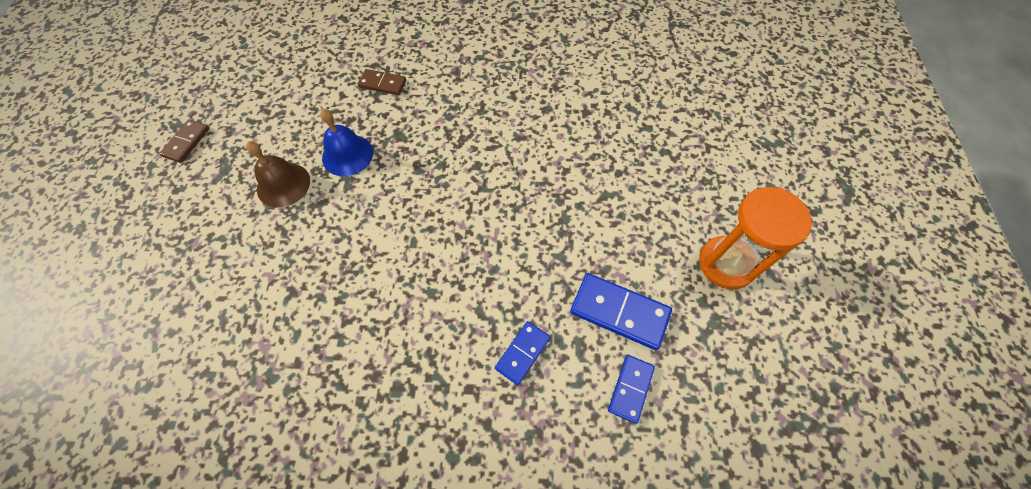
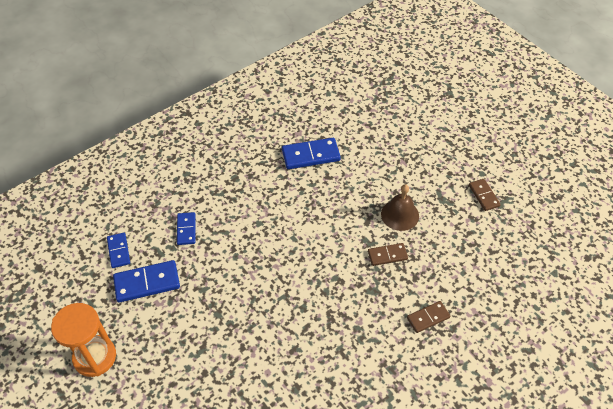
camera: 140 degrees right, 10 degrees down
blue bell [320,109,373,176] -> brown domino [368,243,408,266]
none -> blue domino [282,138,341,169]

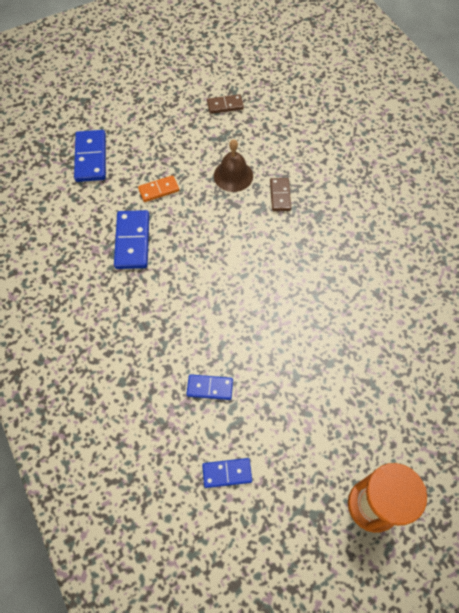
camera: 80 degrees left, 10 degrees up
blue domino [113,260,180,303] -> blue domino moved to [74,130,106,182]
brown domino [407,301,450,333] -> none
none -> orange domino [138,175,179,202]

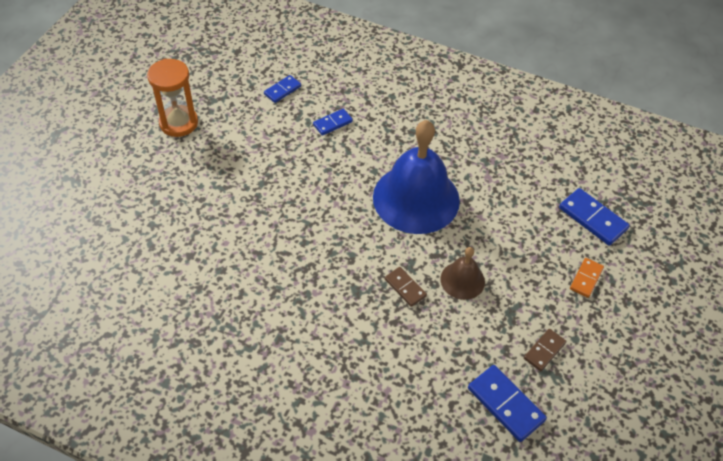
camera: 140 degrees right, 10 degrees down
blue domino [114,210,149,269] -> blue domino moved to [468,365,547,442]
orange domino [138,175,179,202] -> orange domino moved to [570,258,604,298]
none -> blue bell [373,120,460,234]

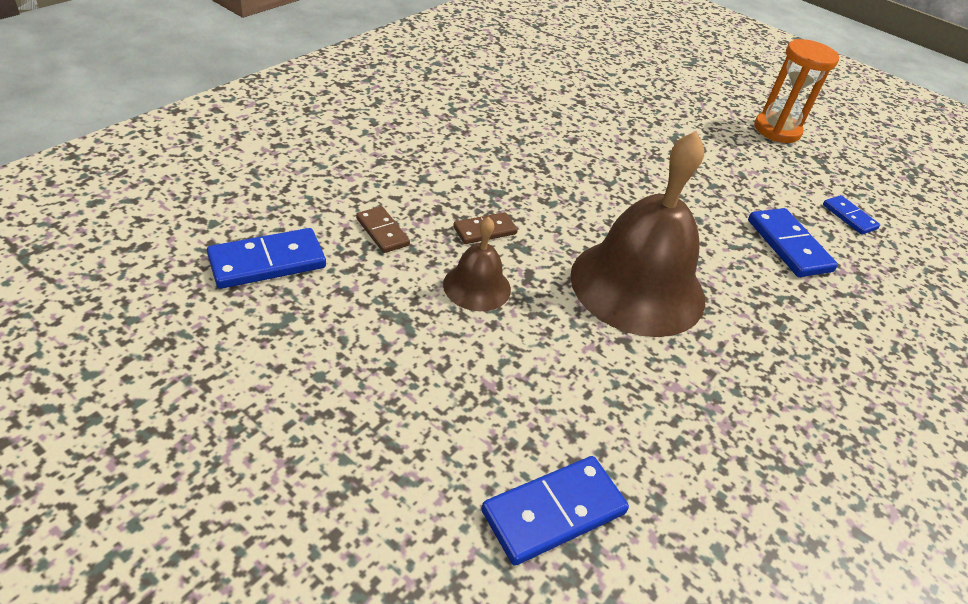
camera: 100 degrees right, 10 degrees down
blue domino [313,109,353,136] -> blue domino [748,208,838,277], size x1.63
blue bell [373,120,460,234] -> brown bell [570,131,705,337]
brown domino [524,329,566,371] -> brown domino moved to [356,206,410,253]
orange domino [570,258,604,298] -> none

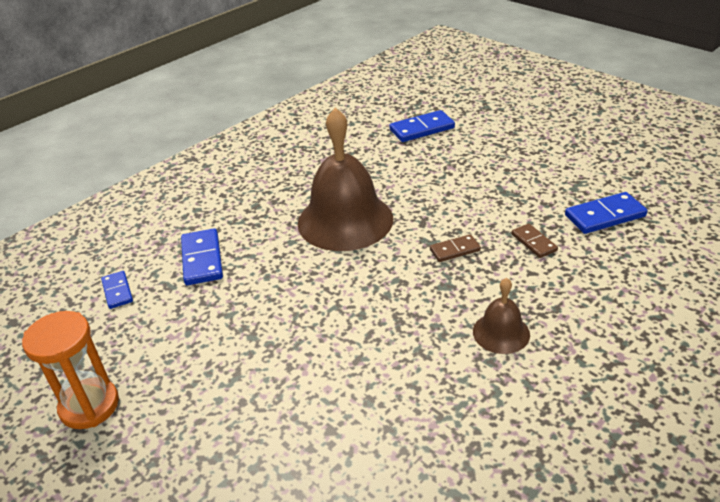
camera: 165 degrees left, 5 degrees down
brown bell [443,217,511,311] -> brown bell moved to [473,278,530,354]

